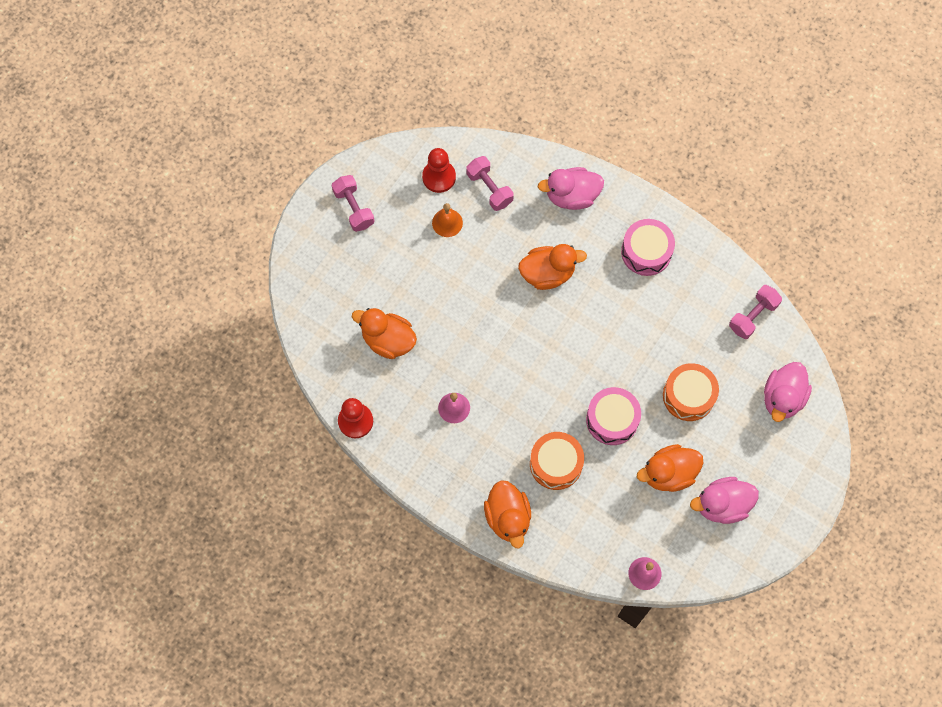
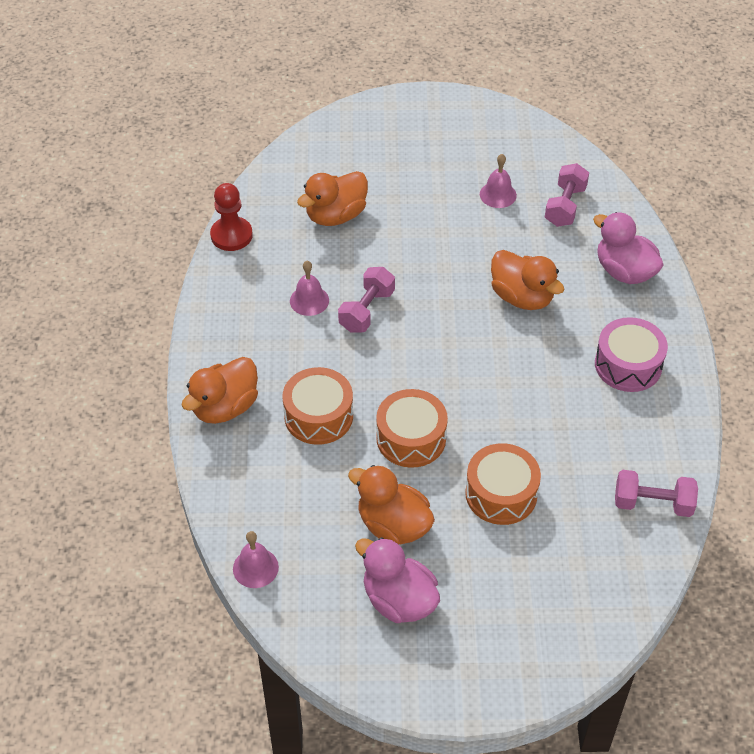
camera: 55 degrees right, 20 degrees down
pink dumbbell [331,175,374,232] -> pink dumbbell moved to [338,267,395,332]
orange duck [352,308,417,359] -> orange duck turned 120 degrees counterclockwise [297,171,368,226]
red pawn [422,148,456,193] -> none
orange bell [432,203,463,237] -> pink bell [480,154,517,208]
pink drum [586,387,641,445] -> orange drum [376,389,448,468]
pink duck [764,362,812,422] -> none

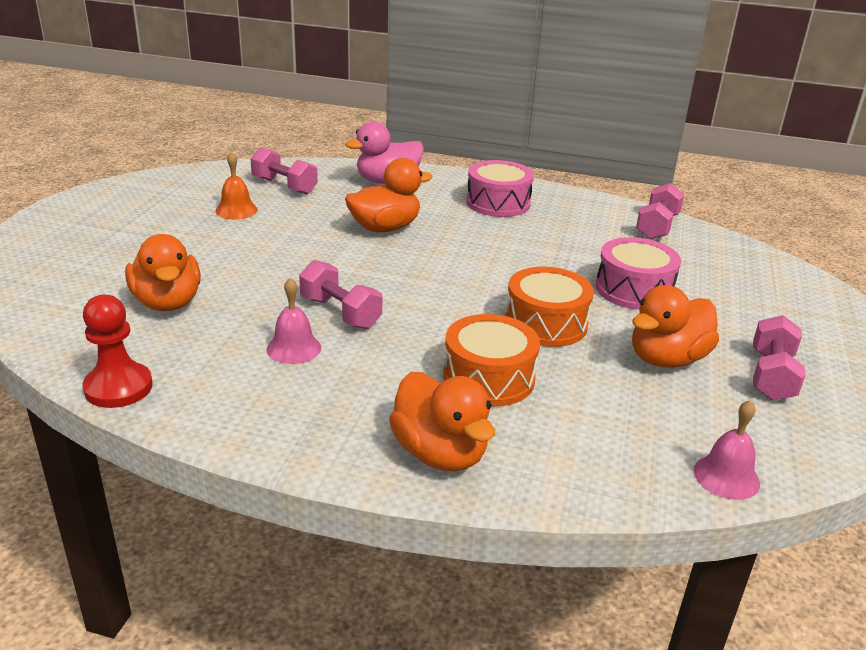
camera: 75 degrees left, 20 degrees down
pink duck [355,537,440,623] -> pink dumbbell [753,315,805,401]
orange drum [465,443,541,525] -> pink drum [595,237,681,310]
pink bell [480,154,517,208] -> orange bell [216,152,258,219]

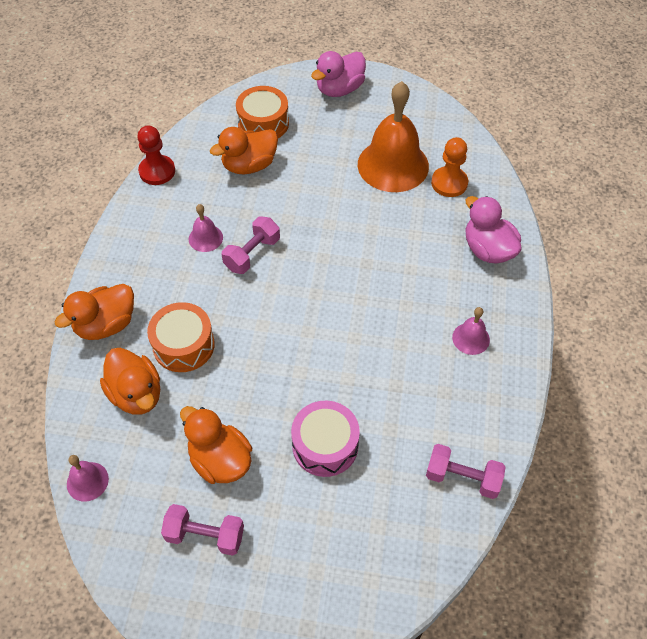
camera: 85 degrees right, 25 degrees up
orange bell [216,152,258,219] -> orange bell [358,81,429,192], size x2.20
pink dumbbell [250,147,318,195] -> orange pawn [431,137,468,197]
orange duck [345,158,432,232] -> orange duck moved to [100,348,160,415]
pink drum [466,160,534,217] -> pink bell [452,307,490,355]
orange drum [505,267,594,347] -> orange drum moved to [236,86,289,138]
none -> pink duck [311,51,366,97]

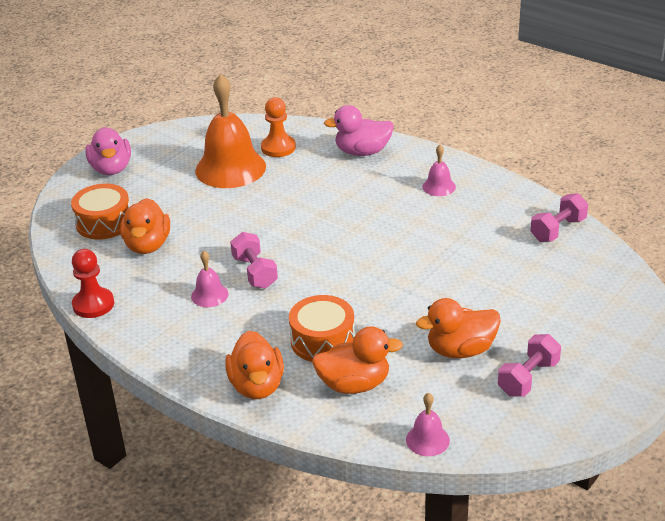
camera: 60 degrees left, 20 degrees down
pink drum [291,401,360,477] -> none

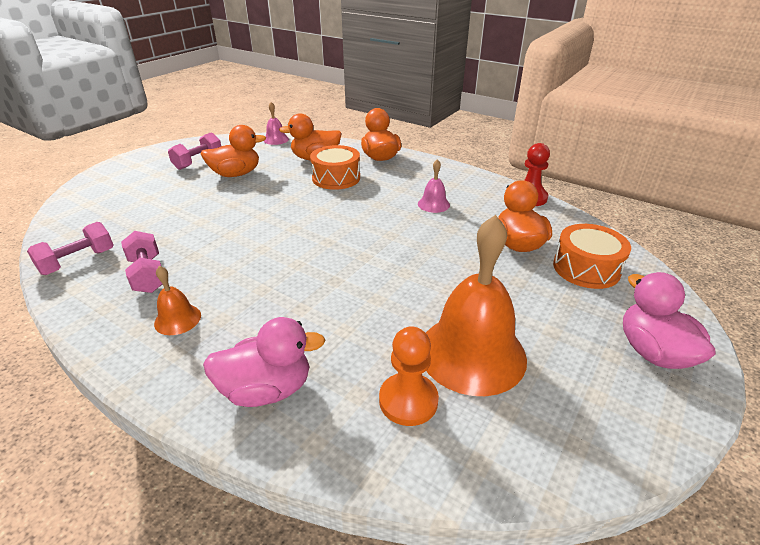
camera: 175 degrees right, 0 degrees up
pink dumbbell [230,232,278,289] -> pink dumbbell moved to [121,231,162,293]
pink bell [422,145,456,196] -> orange bell [154,266,201,335]

